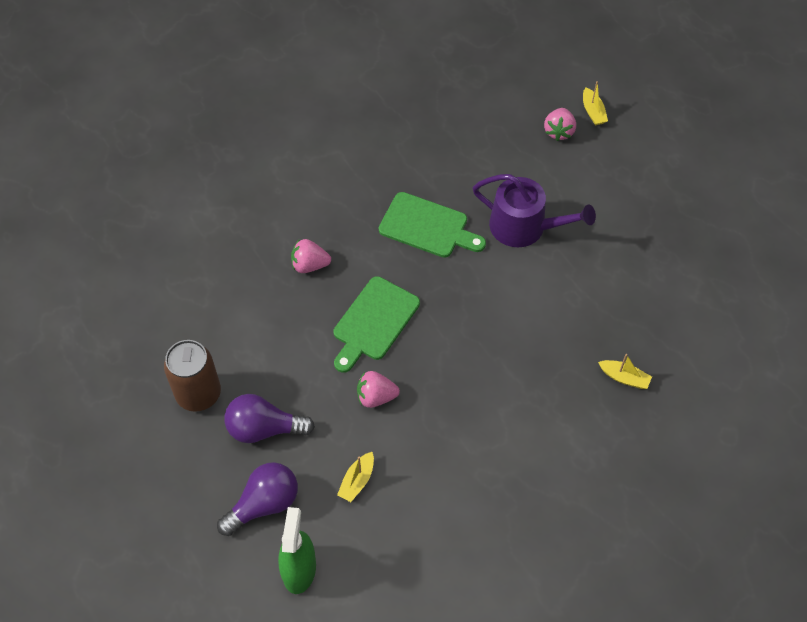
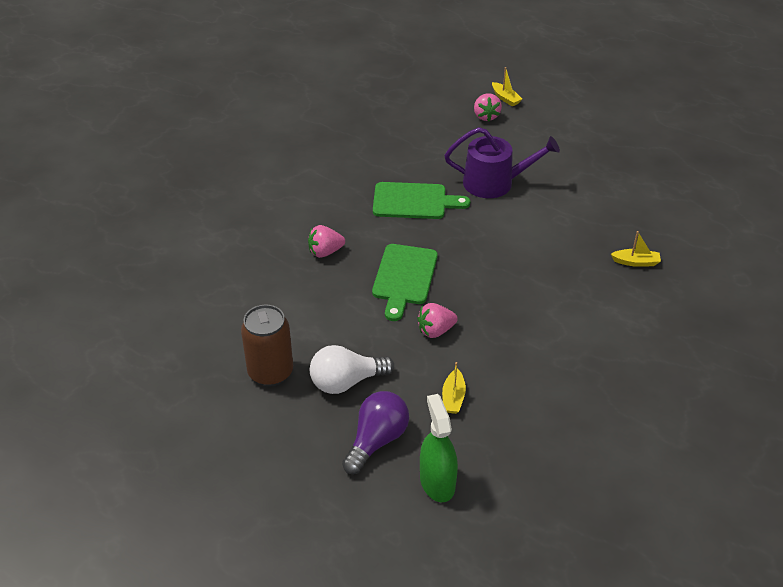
camera: 20 degrees left, 15 degrees down
purple light bulb [224,394,315,443] -> white light bulb [310,345,394,394]

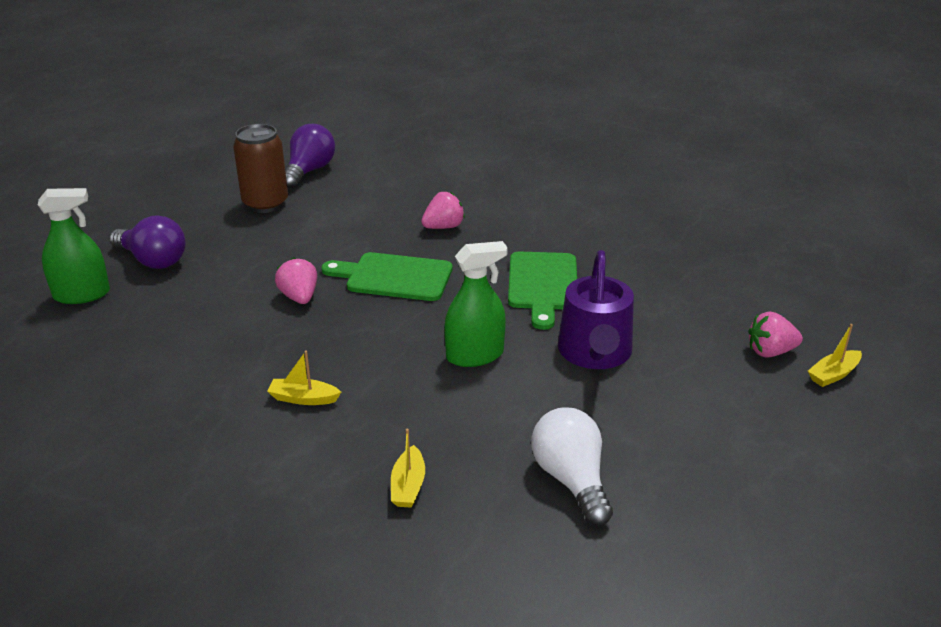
camera: 90 degrees right, 10 degrees down
pink strawberry [308,225,345,258] -> pink strawberry turned 75 degrees clockwise [421,192,465,229]
white light bulb [310,345,394,394] -> white light bulb moved to [531,407,613,526]
yellow boat [442,362,466,414] -> yellow boat moved to [267,350,341,405]
none -> purple light bulb [285,124,335,189]
none -> green spray bottle [444,241,508,367]

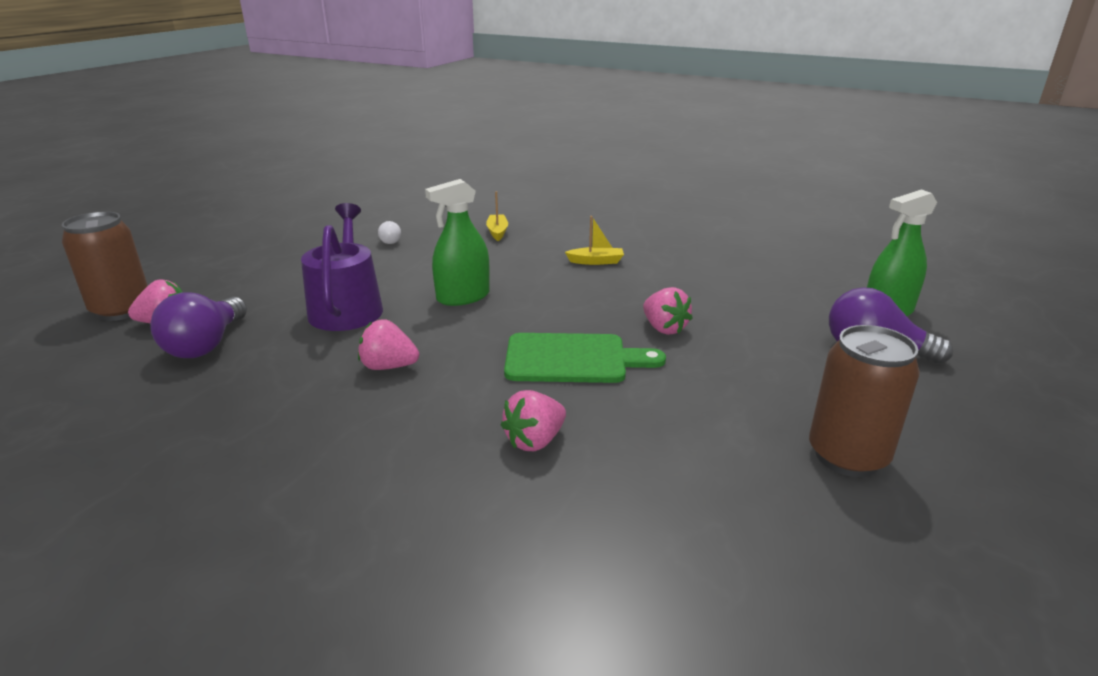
camera: 170 degrees right, 5 degrees down
purple light bulb [285,124,335,189] -> purple light bulb moved to [150,292,247,358]
green cutting board [508,251,577,330] -> pink strawberry [358,319,419,370]
white light bulb [531,407,613,526] -> white light bulb [378,221,401,244], size x0.47
yellow boat [808,324,862,387] -> brown can [62,211,148,321]

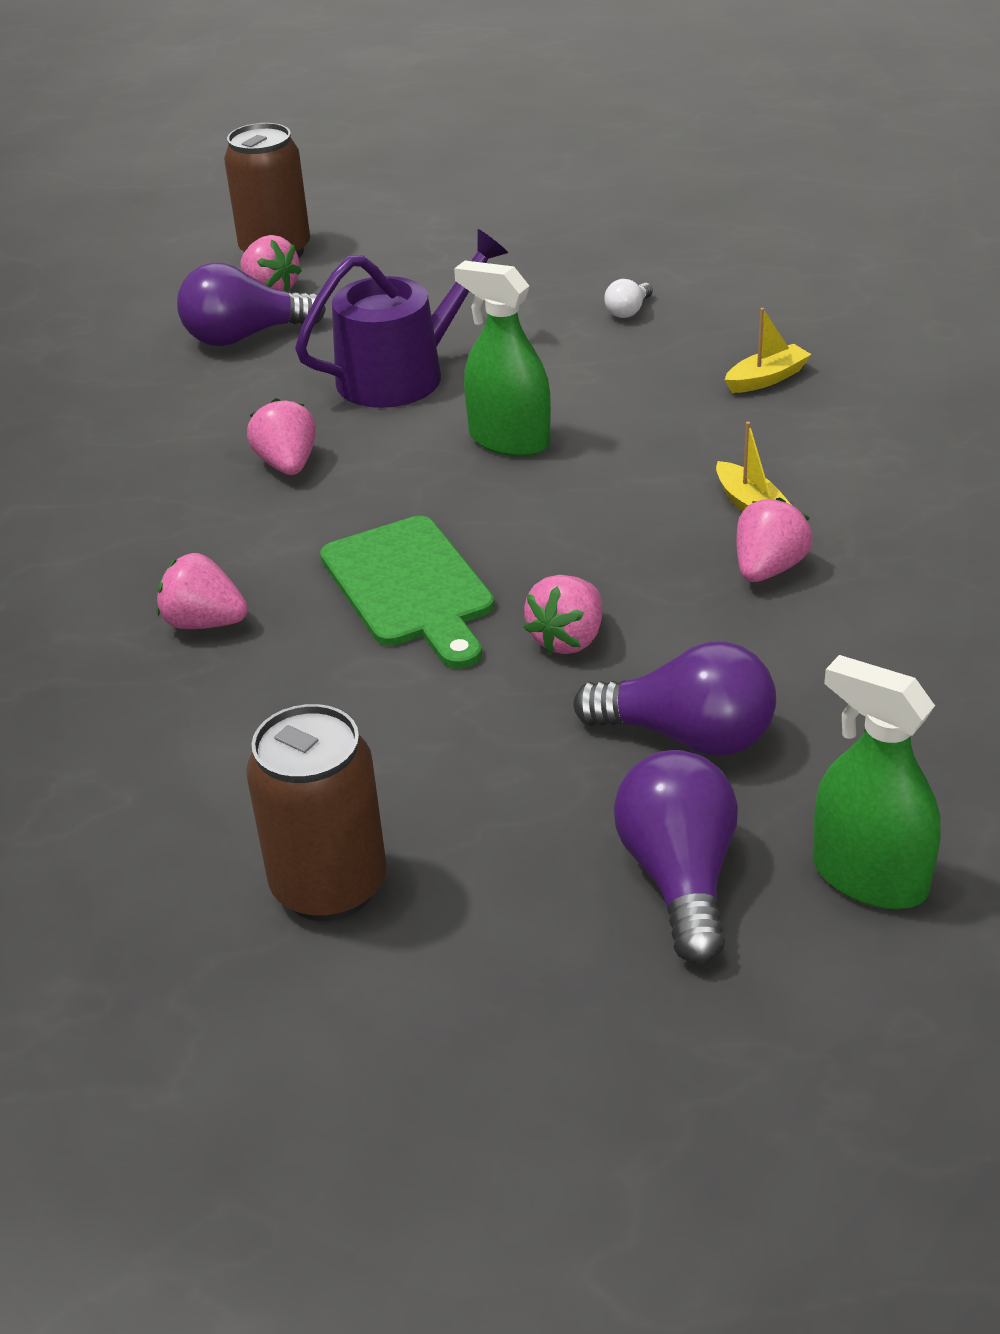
camera: 65 degrees right, 10 degrees up
none -> purple light bulb [573,641,776,756]
none -> pink strawberry [736,497,812,582]

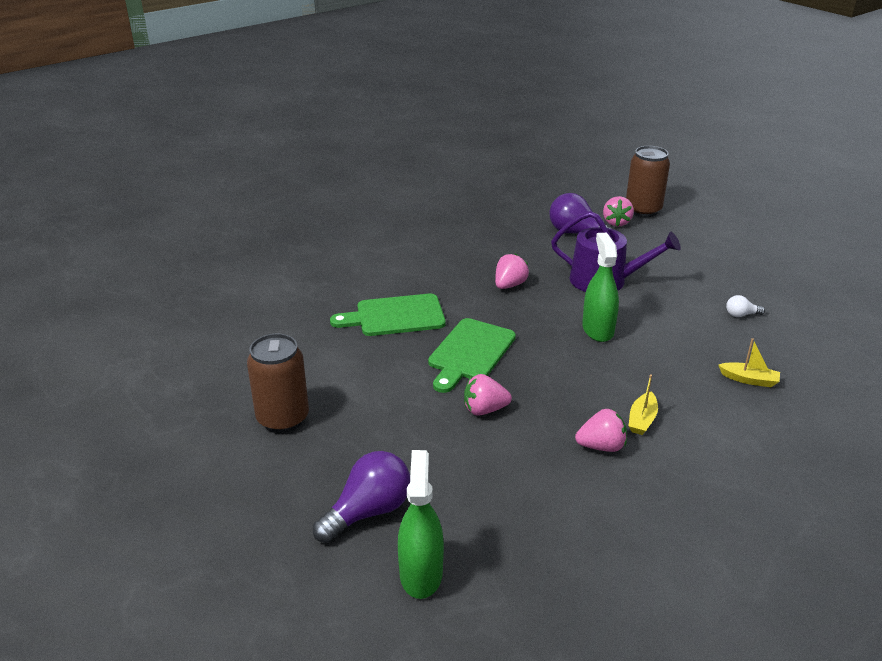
camera: 50 degrees right, 5 degrees down
pink strawberry [157,553,248,629] -> green cutting board [330,294,445,336]
purple light bulb [573,641,776,756] -> none

